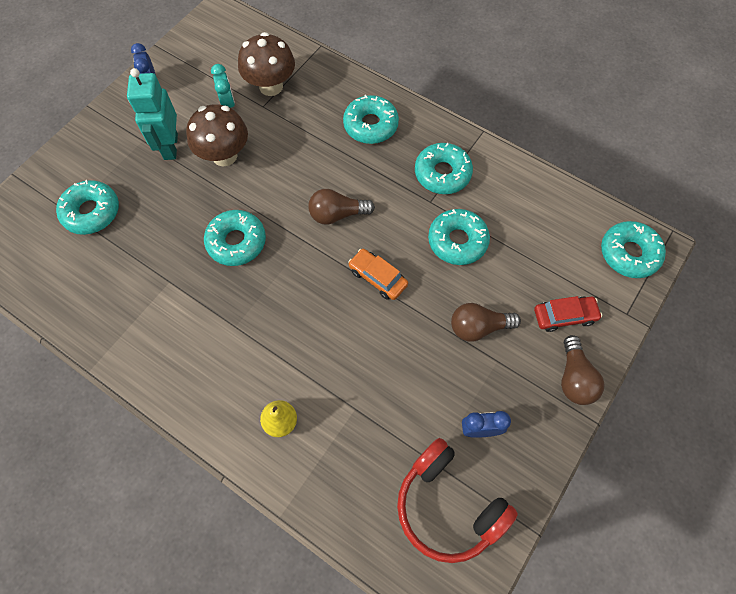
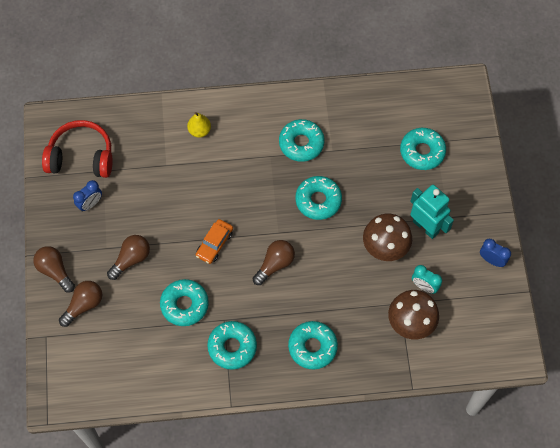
camera: 140 degrees right, 0 degrees up
orange car [348,249,408,300] -> orange car turned 120 degrees clockwise [196,219,233,264]
red car [534,296,602,332] -> brown light bulb [59,281,102,327]
turquoise donut [601,221,666,278] -> turquoise donut moved to [279,119,325,162]

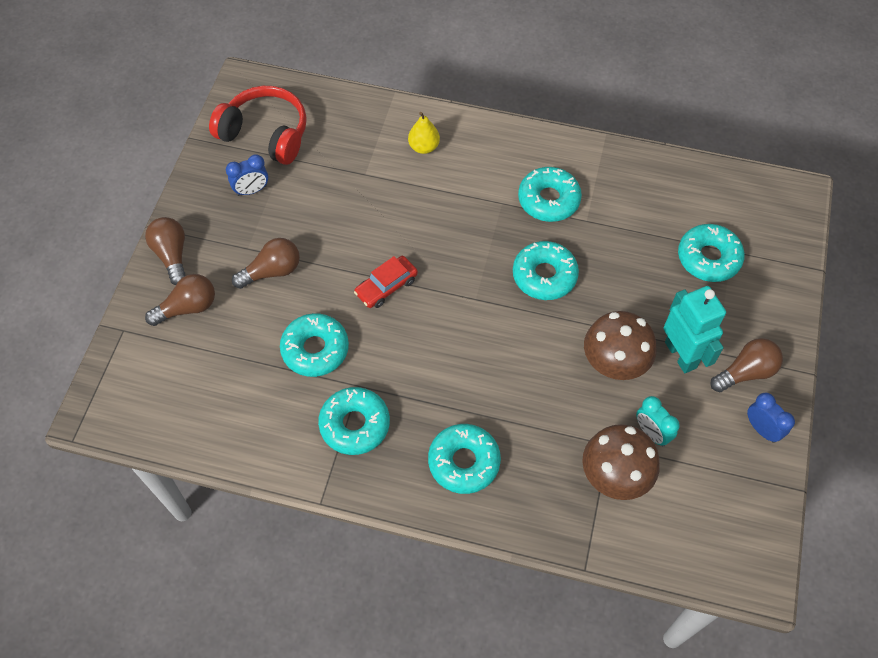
camera: 20 degrees right, 5 degrees down
orange car [196,219,233,264] -> red car [354,256,418,308]
brown light bulb [253,240,295,285] -> brown light bulb moved to [710,338,783,392]

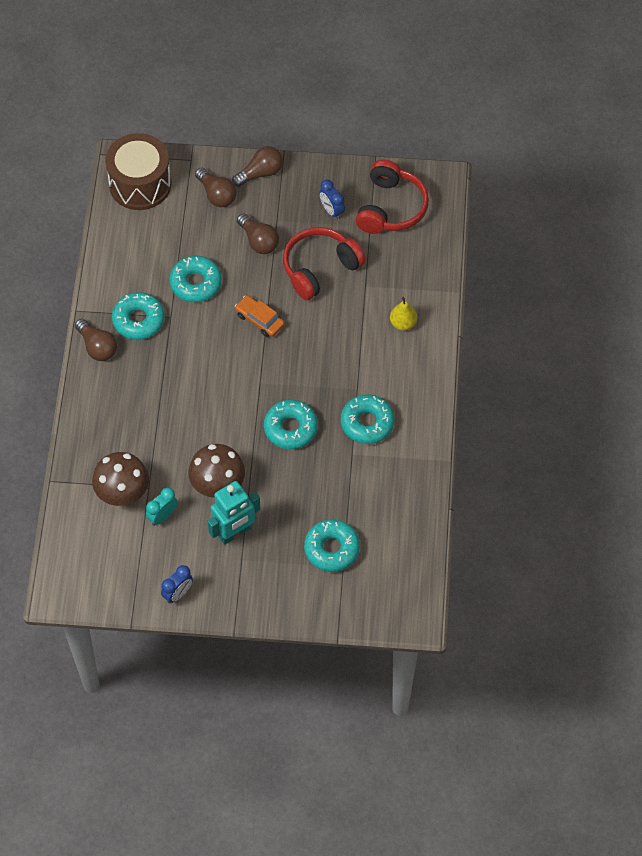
camera: 80 degrees right, 0 degrees up
red car [354,256,418,308] -> orange car [235,295,285,337]
turquoise donut [428,424,501,494] -> none
brown light bulb [710,338,783,392] -> brown light bulb moved to [75,319,117,361]
none -> brown drum [105,133,171,210]
none -> red headphones [283,227,366,300]

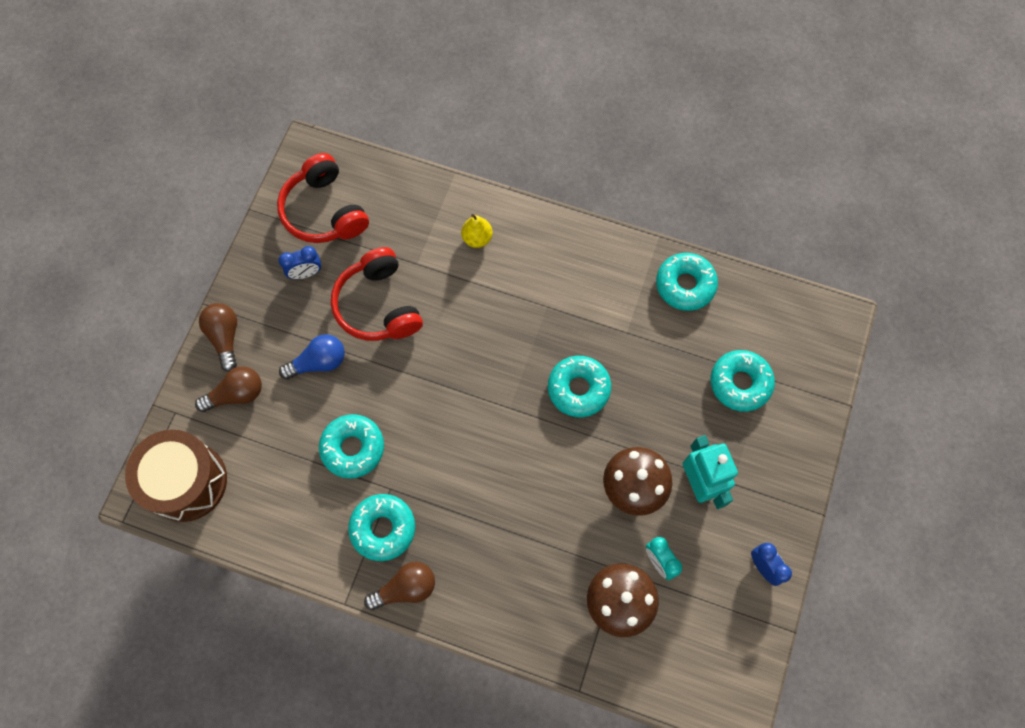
camera: 75 degrees left, 10 degrees up
orange car [235,295,285,337] -> none
brown light bulb [237,214,279,254] -> blue light bulb [279,334,345,380]
turquoise donut [341,395,395,444] -> turquoise donut moved to [656,253,718,311]
red headphones [356,159,429,234] -> red headphones turned 150 degrees counterclockwise [277,153,369,243]

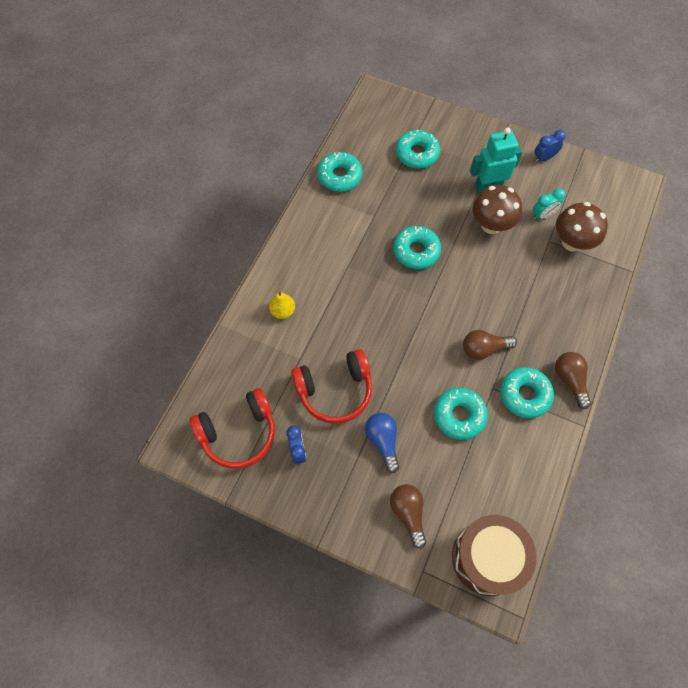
camera: 85 degrees left, 5 degrees down
brown light bulb [199,303,237,372] -> brown light bulb moved to [463,330,517,360]

